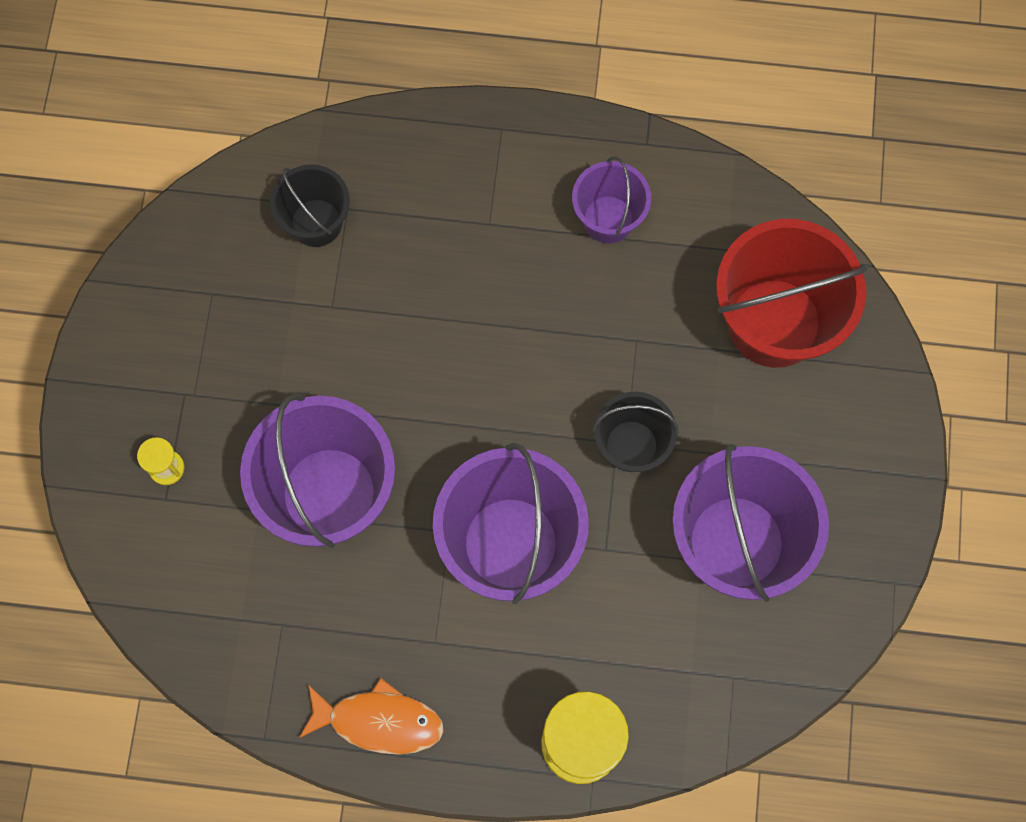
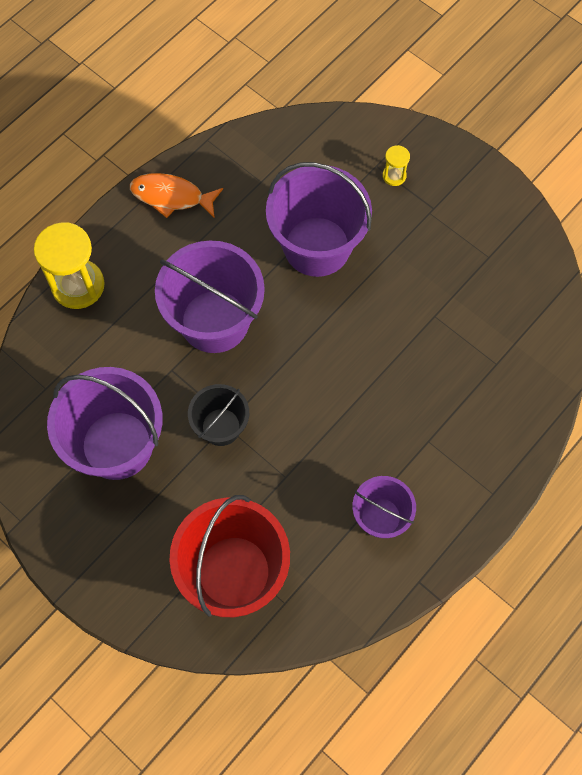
camera: 125 degrees right, 5 degrees down
black bucket [270,165,350,247] -> none
orange fish [299,678,444,755] -> orange fish turned 60 degrees clockwise [130,173,223,218]

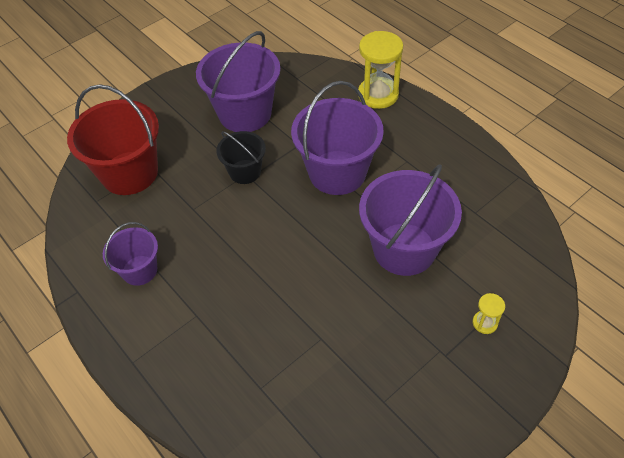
camera: 100 degrees right, 15 degrees down
orange fish [130,173,223,218] -> none

